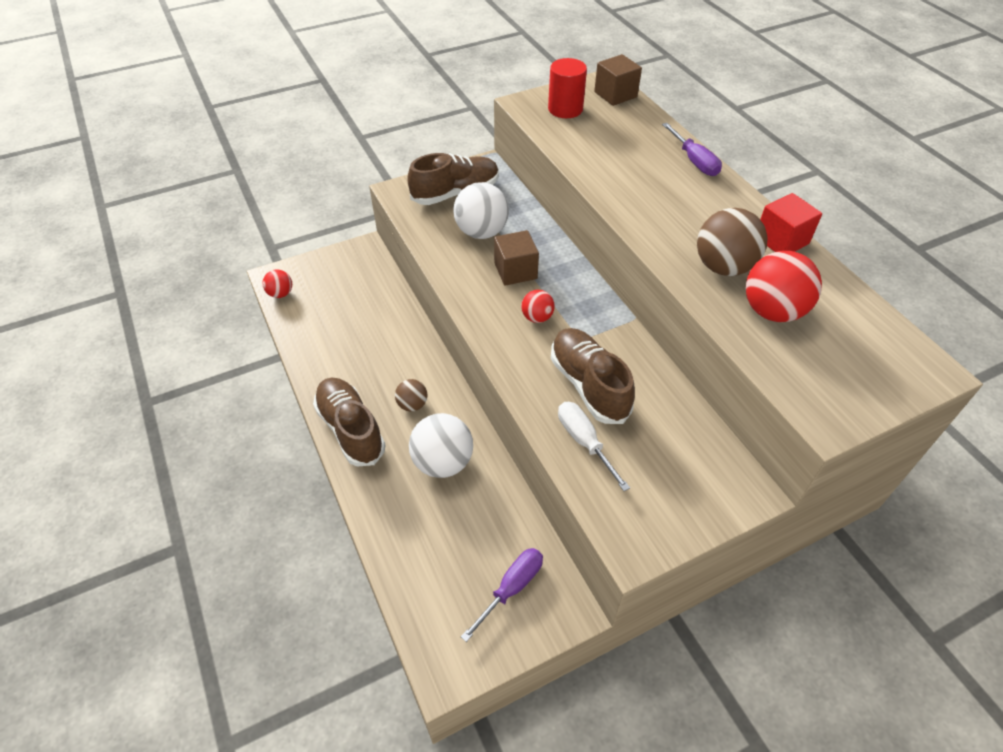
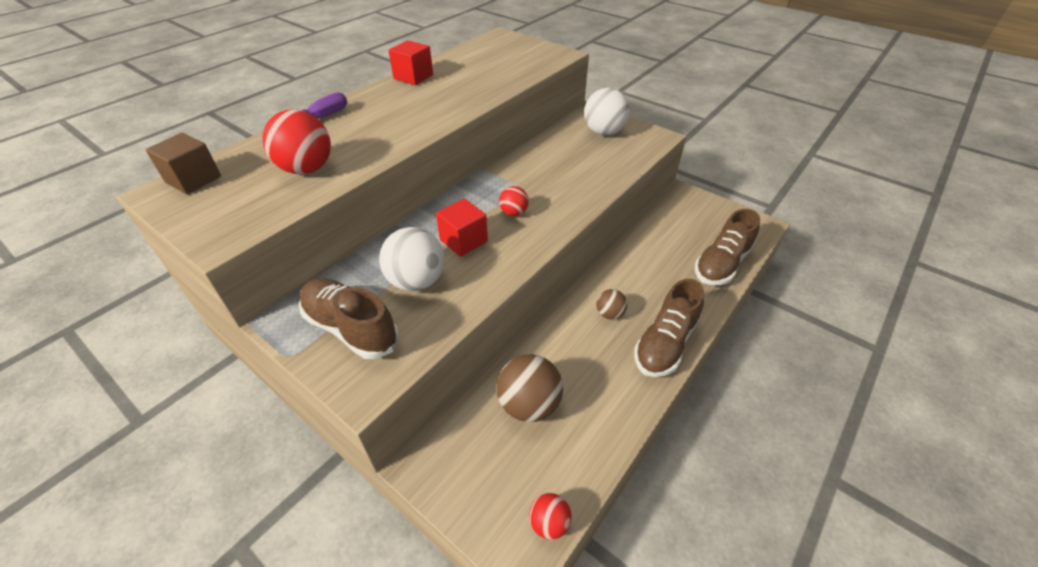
camera: 115 degrees left, 5 degrees down
white ball [409,413,473,478] -> white ball moved to [584,88,630,135]
purple screwdriver [461,548,543,642] -> none
brown cube [494,230,539,286] -> red cube [436,198,488,257]
red cylinder [548,58,587,118] -> none
brown shoe [551,328,635,424] -> brown shoe moved to [695,209,760,285]
white screwdriver [558,402,630,491] -> none
brown ball [697,208,768,276] -> brown ball moved to [497,354,563,422]
red ball [746,251,822,322] -> red ball moved to [262,110,331,174]

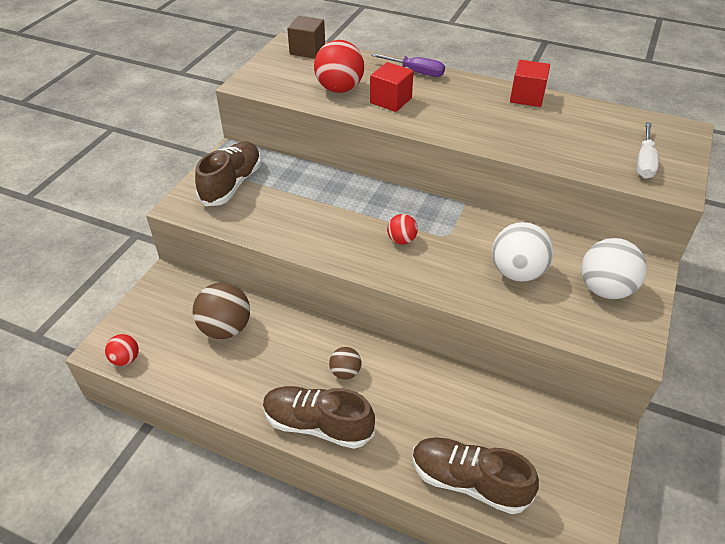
camera: 75 degrees right, 0 degrees up
white ball [379,227,445,291] -> white ball moved to [492,222,554,282]
red cube [436,198,488,257] -> red cube moved to [370,62,414,112]
none -> white screwdriver [636,122,659,179]

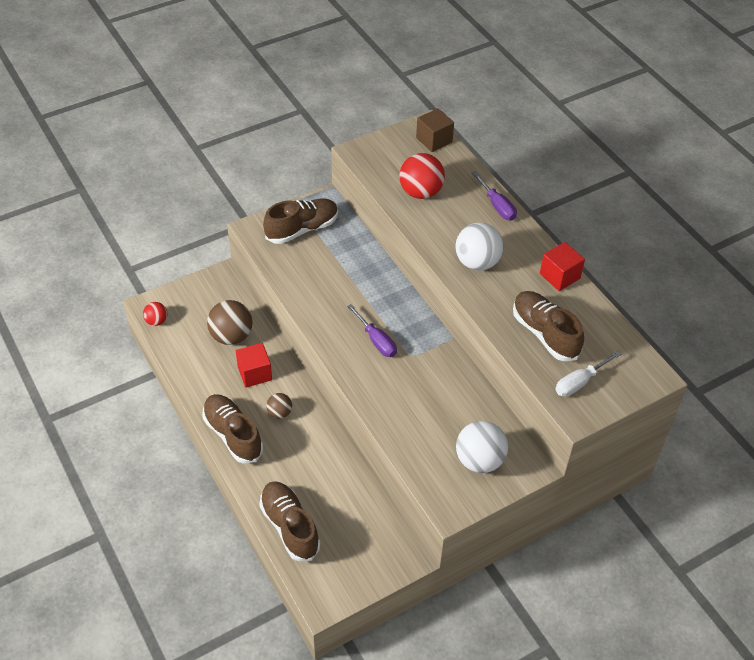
camera: 35 degrees right, 5 degrees up
red cube [370,62,414,112] -> red cube moved to [236,343,272,388]
red ball [387,214,418,244] -> purple screwdriver [347,304,397,357]
white ball [492,222,554,282] -> white ball moved to [456,223,504,271]
none -> brown shoe [513,291,584,361]

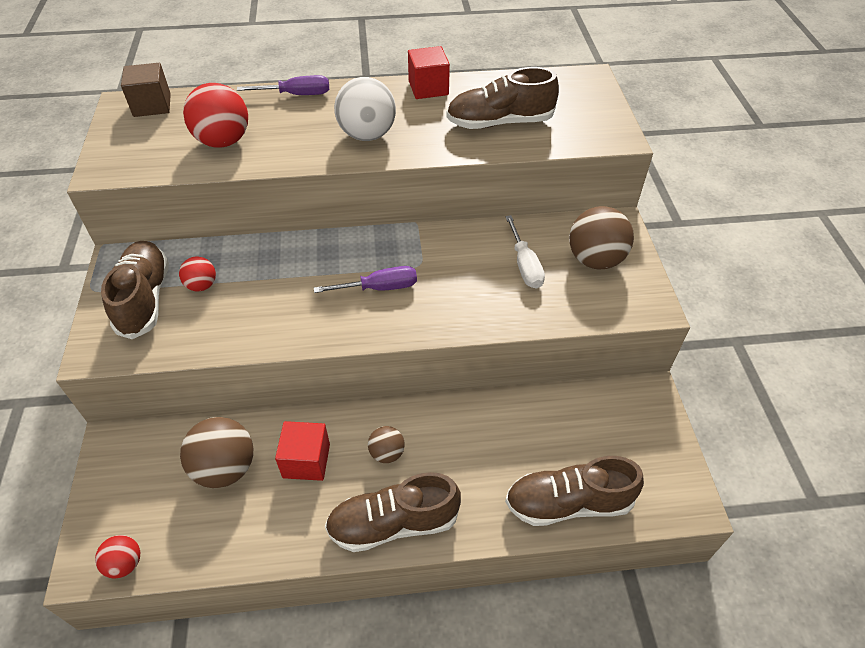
camera: 65 degrees left, 0 degrees up
white ball [456,421,508,473] -> brown ball [569,206,634,269]
white screwdriver [555,351,622,397] -> white screwdriver moved to [505,215,545,289]
none -> red ball [179,257,216,291]

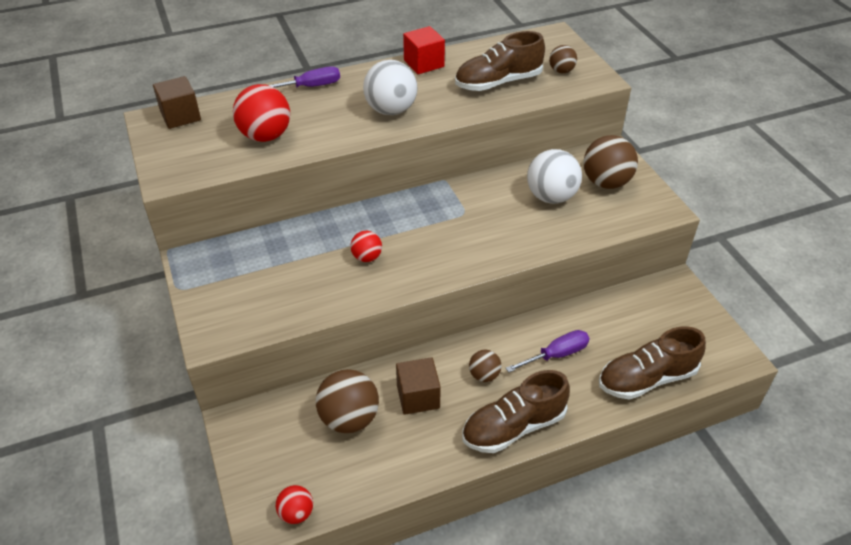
camera: 15 degrees left, 5 degrees down
brown shoe [101,241,169,339] -> none
red ball [179,257,216,291] -> red ball moved to [350,231,382,262]
red cube [275,421,330,481] -> brown cube [396,357,441,415]
purple screwdriver [314,266,417,293] -> purple screwdriver moved to [506,330,590,373]
white screwdriver [505,215,545,289] -> white ball [527,149,582,204]
none -> brown ball [549,45,577,73]

